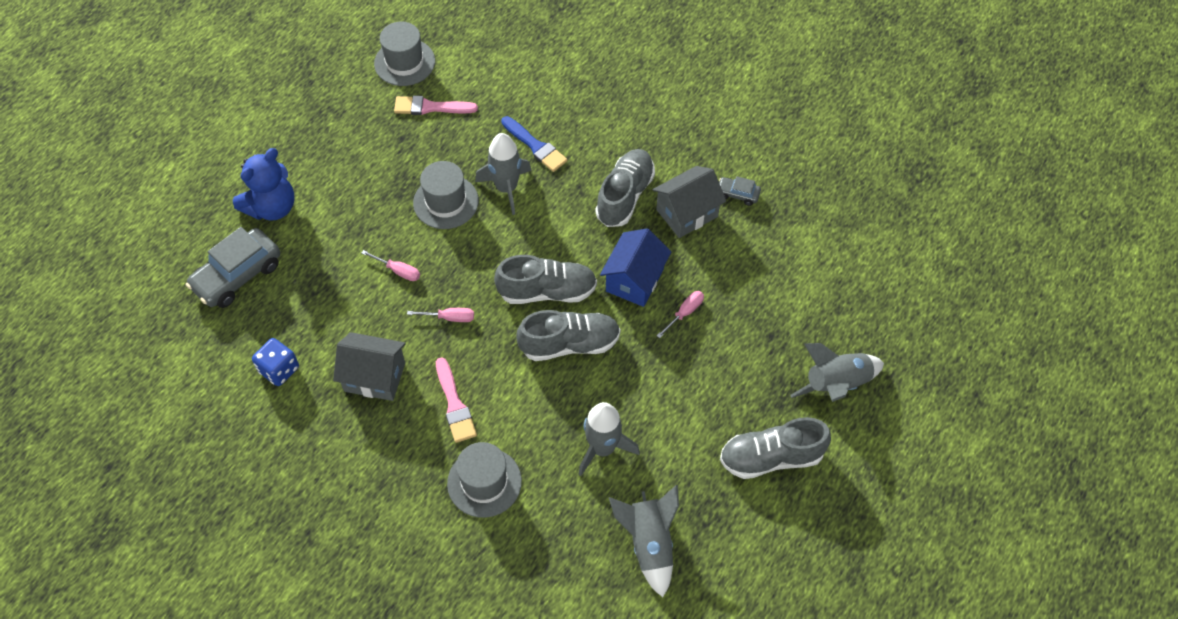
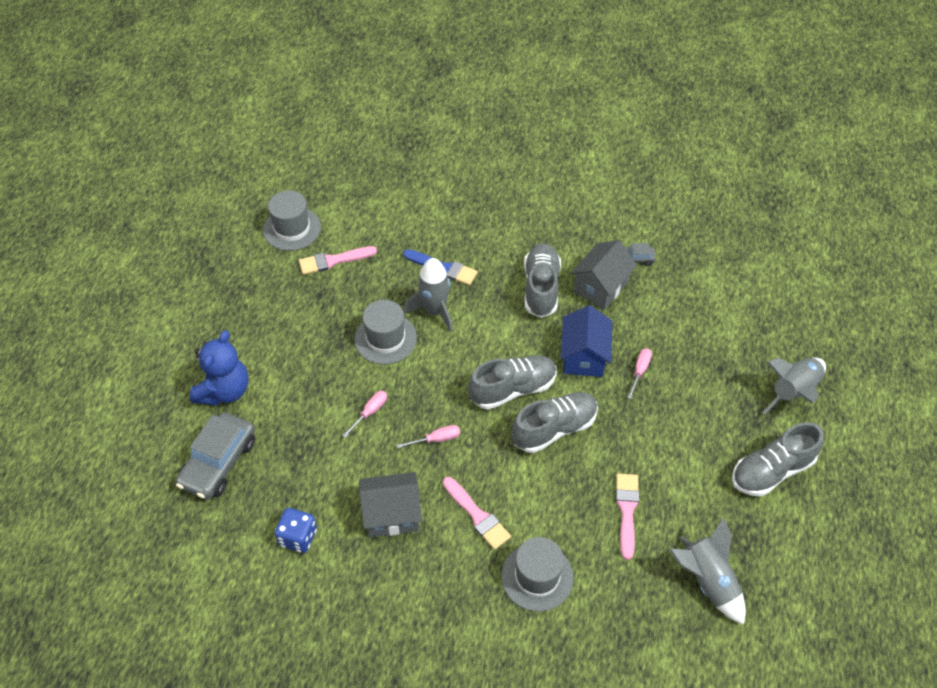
camera: 20 degrees left, 5 degrees down
pink screwdriver [362,250,420,281] -> pink screwdriver turned 60 degrees counterclockwise [342,391,387,438]
grey rocket [578,402,640,476] -> pink brush [616,473,639,560]

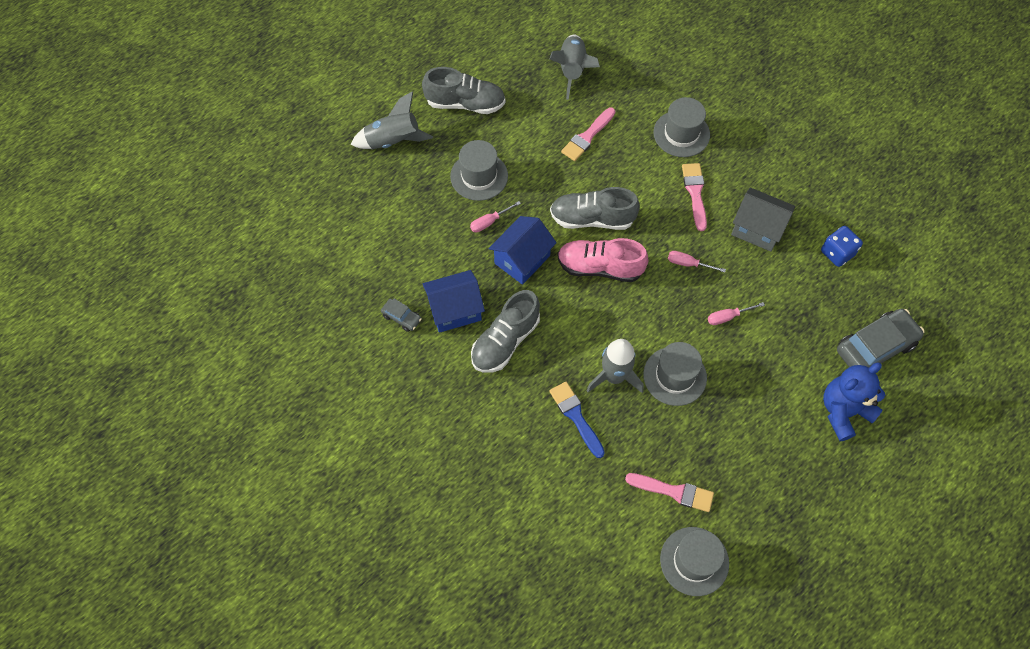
camera: 145 degrees left, 10 degrees up
grey shoe [468,355,557,410] -> pink shoe [557,238,649,282]
grey house [570,240,637,310] -> blue house [423,270,485,333]
none -> grey hat [450,140,508,201]

